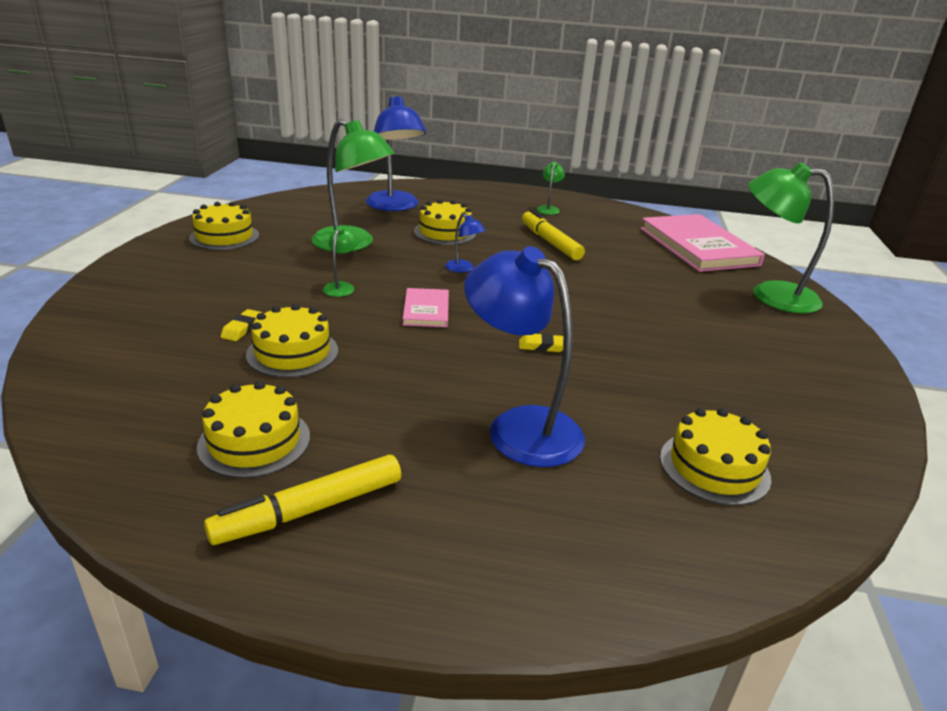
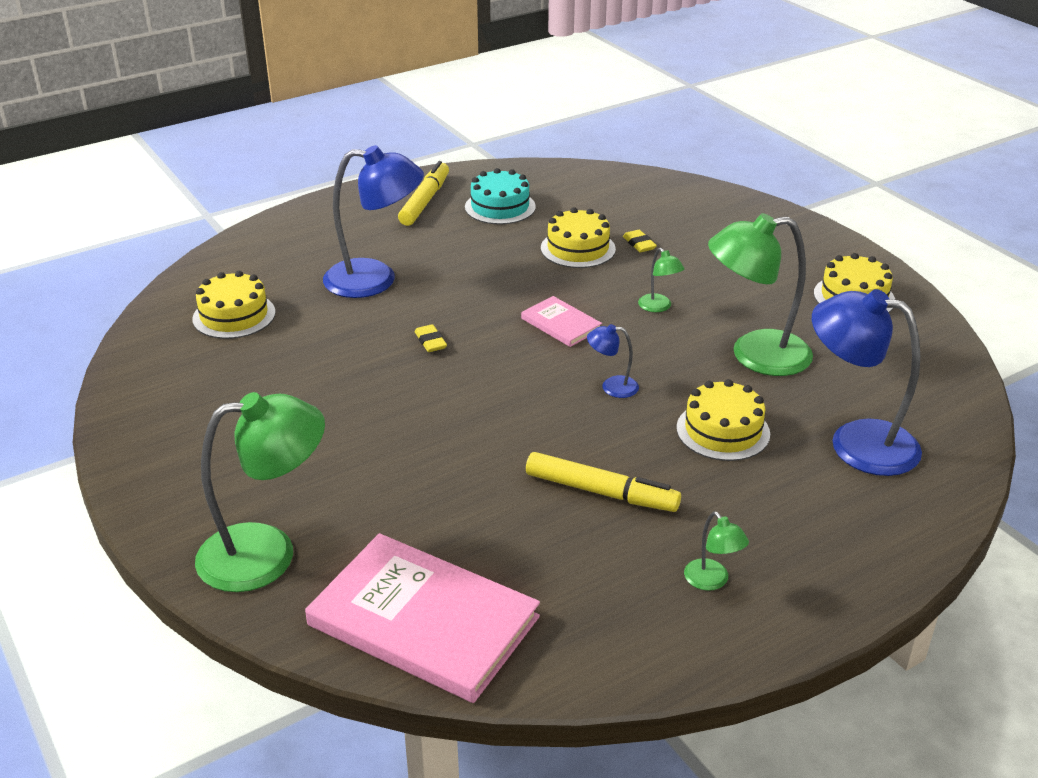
camera: 140 degrees right, 5 degrees up
yellow cake [197,381,310,478] -> turquoise cake [465,168,536,224]
yellow eraser [519,333,563,352] -> yellow eraser turned 75 degrees counterclockwise [415,324,447,352]

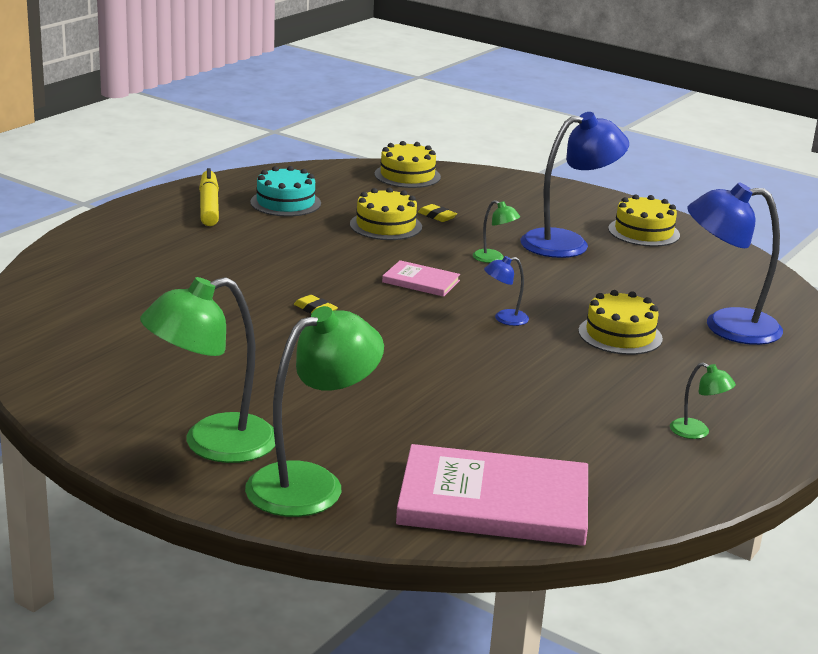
camera: 25 degrees left, 10 degrees down
yellow cake [192,271,276,339] -> yellow cake moved to [374,141,441,188]
blue lamp [323,145,424,298] -> blue lamp moved to [520,112,629,258]
yellow marker [526,452,681,512] -> none
green lamp [708,213,813,376] -> green lamp moved to [140,277,275,463]

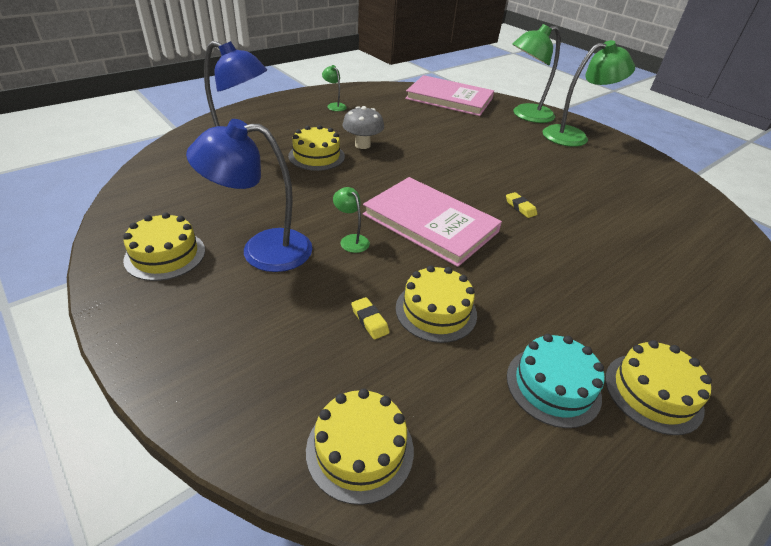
camera: 165 degrees left, 15 degrees up
yellow marker [199,168,219,226] -> yellow cake [605,340,712,435]
pink book [382,260,460,297] -> pink book [363,177,502,267], size x2.08
blue lamp [484,256,529,326] -> none
none -> grey mushroom [342,106,384,149]

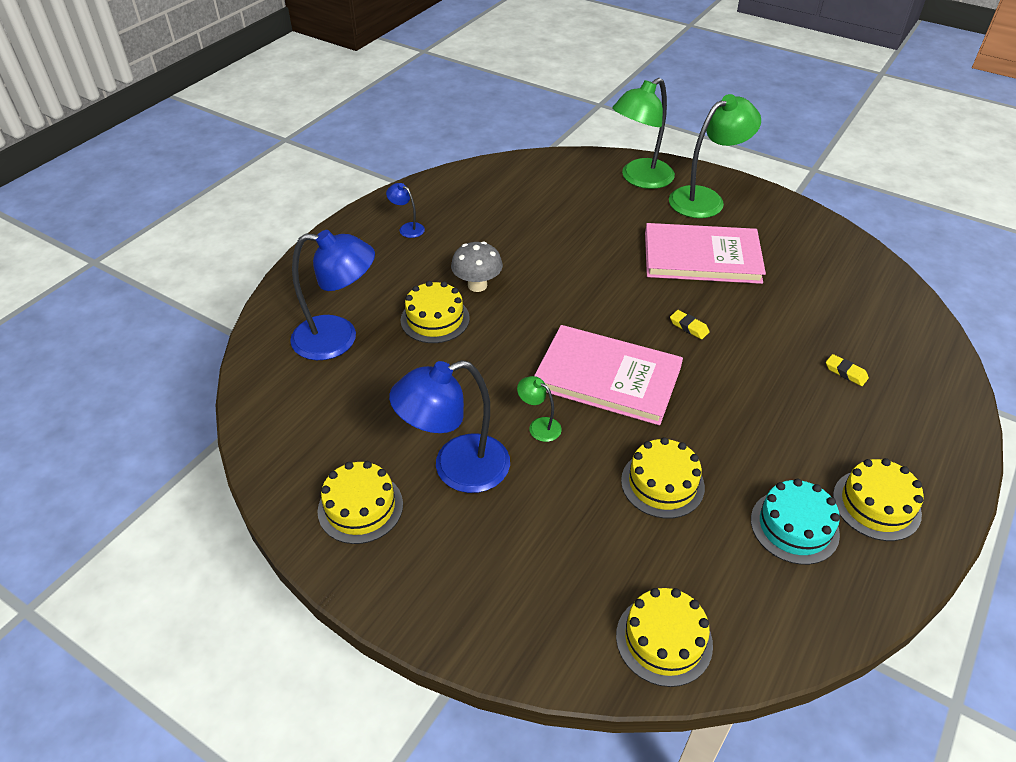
camera: 15 degrees left, 5 degrees up
green lamp [322,65,347,111] -> blue lamp [386,183,425,238]
yellow eraser [351,297,389,339] -> yellow eraser moved to [826,354,869,386]
pink book [405,75,494,116] -> pink book moved to [645,223,766,284]

